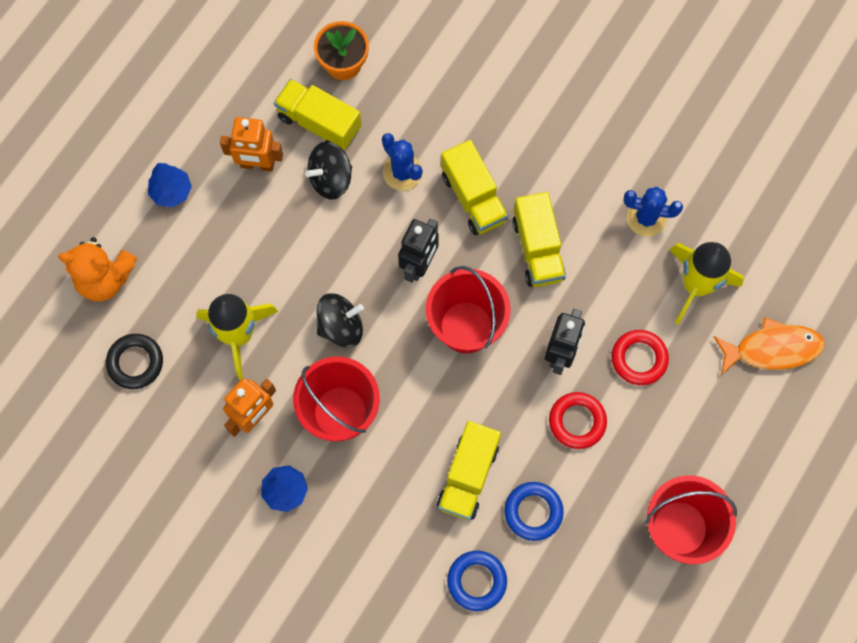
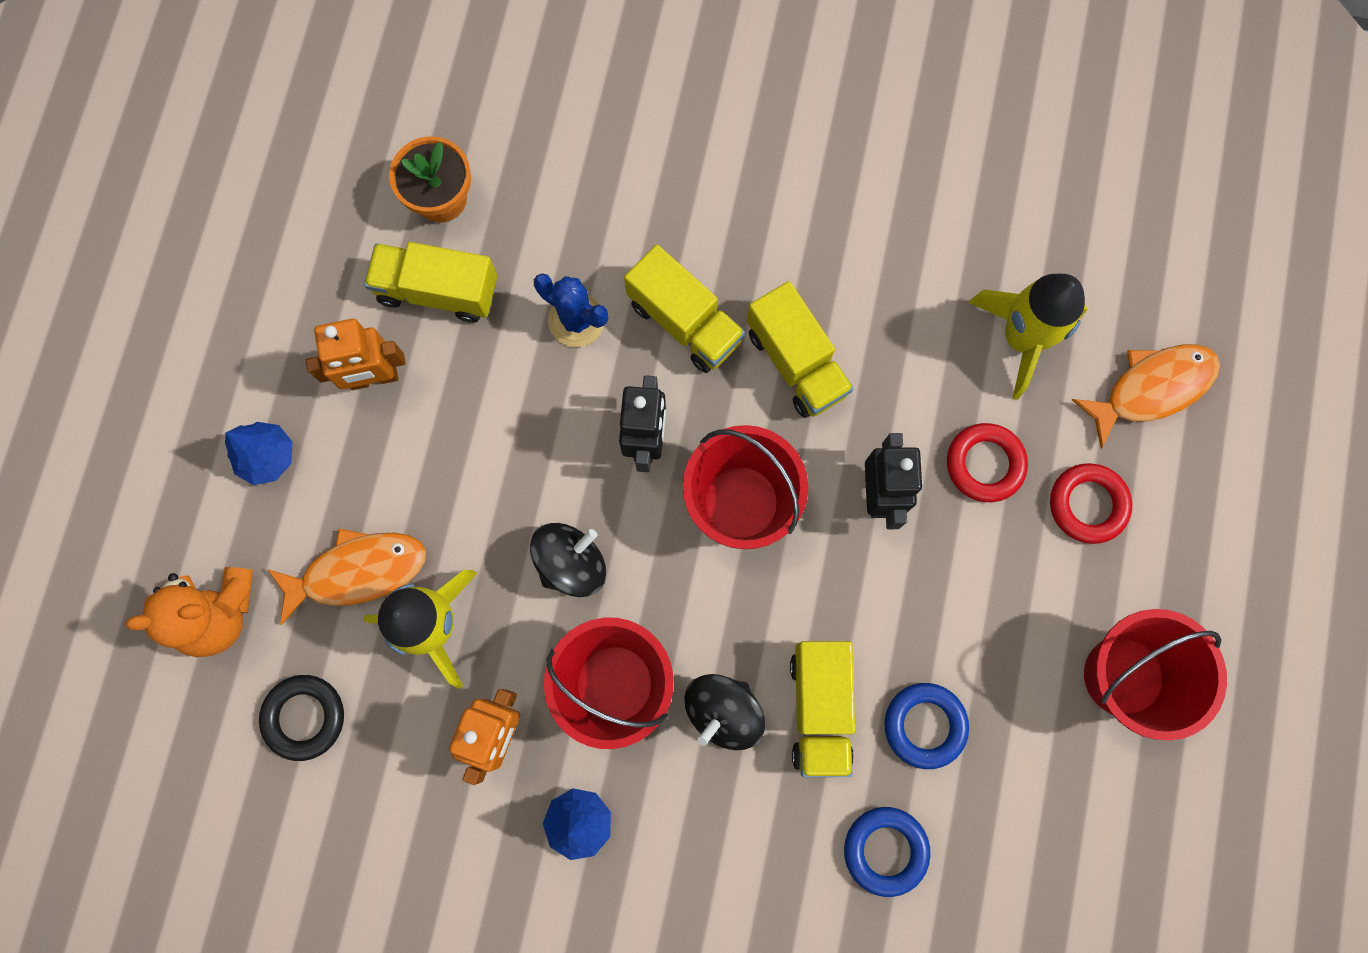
camera: 20 degrees left, 5 degrees up
black spinning top [305,141,352,200] -> black spinning top moved to [685,674,765,750]
red ring [549,392,607,449] -> red ring moved to [1050,463,1132,544]
blue cactus [623,187,683,237] -> none
none -> orange fish [267,529,426,625]

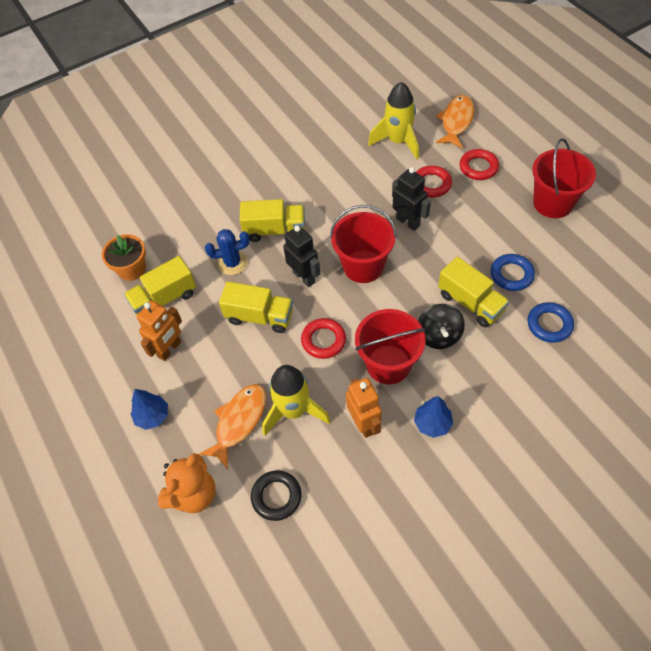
camera: 40 degrees left, 20 degrees down
black spinning top [530,523,606,597] -> red ring [301,318,346,359]
yellow truck [747,281,854,418] -> yellow truck moved to [219,281,293,333]

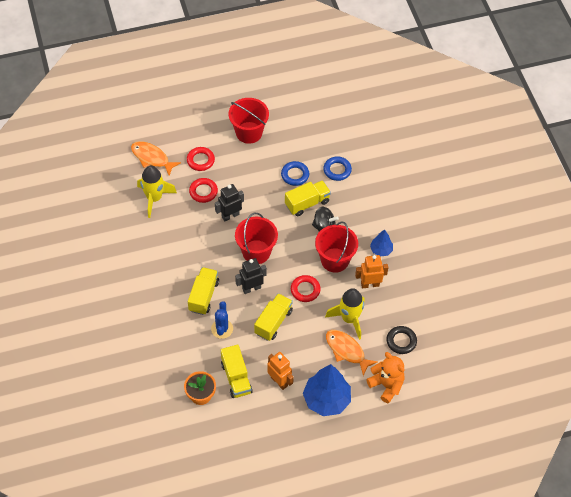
camera: 80 degrees left, 0 degrees up
blue tree [131,389,168,430] -> blue tree [303,364,351,416], size x1.93

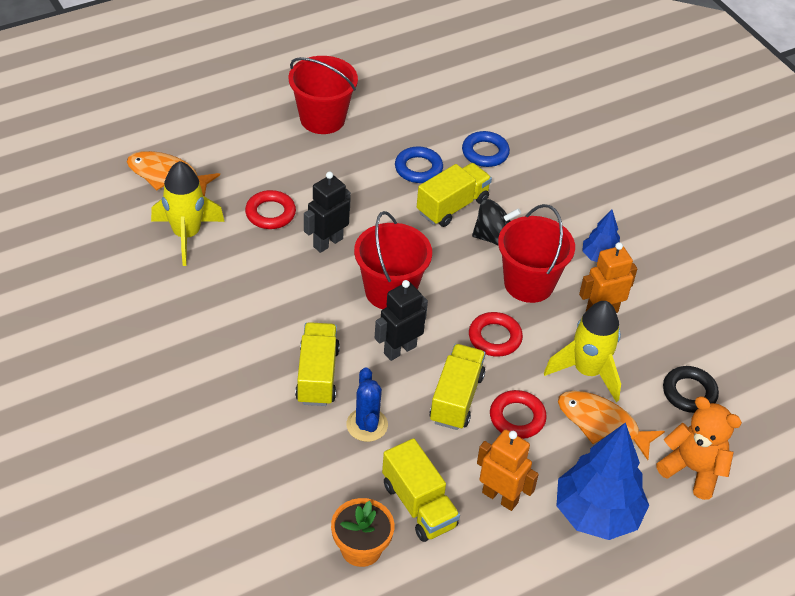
camera: 15 degrees left, 10 degrees down
red ring [187,147,215,171] -> red ring moved to [490,390,547,439]

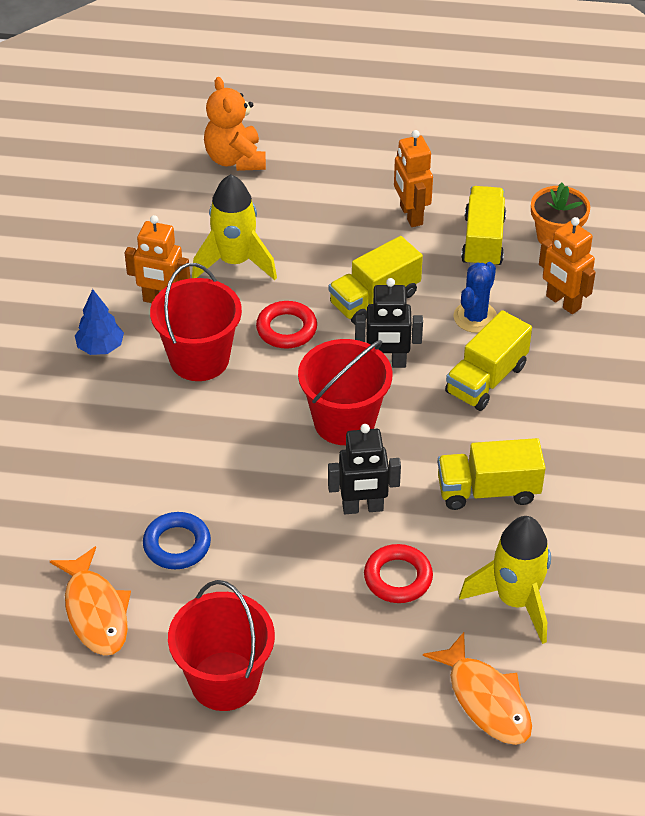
camera: 140 degrees left, 0 degrees up
yellow truck [417,163,492,227] -> yellow truck moved to [437,438,546,510]
blue ring [462,131,510,167] -> none
black spinning top [472,199,521,245] -> none
red ring [490,390,547,439] -> none
blue tree [556,422,649,540] -> none
orange fish [558,391,665,460] -> orange fish moved to [50,546,131,655]
black ring [663,366,719,413] -> none
none -> orange robot [539,217,596,314]

